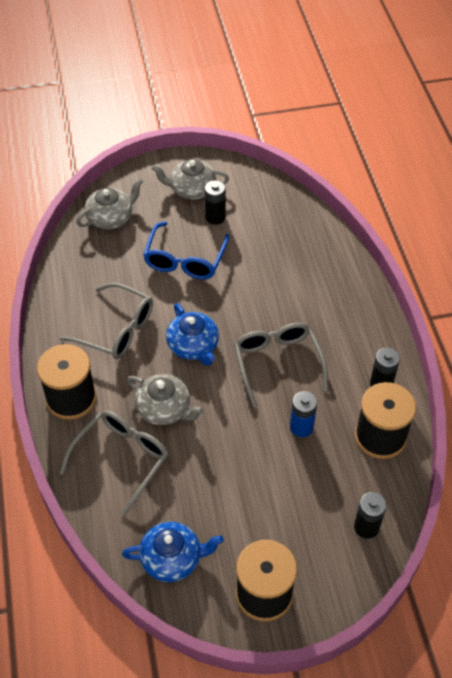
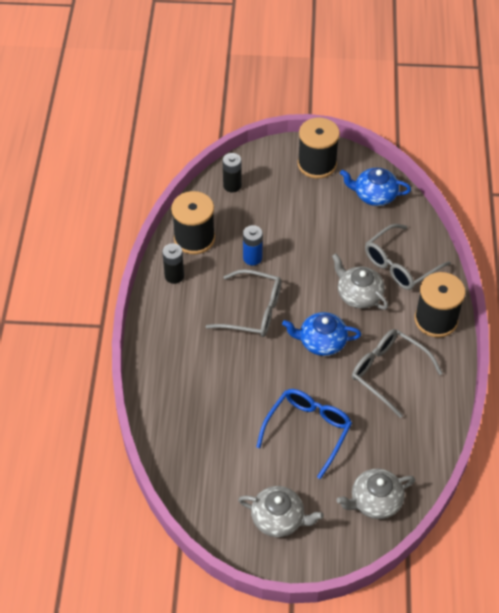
camera: 165 degrees left, 0 degrees up
blue teapot [166,303,219,366] -> blue teapot turned 75 degrees counterclockwise [282,312,361,356]
black battery [205,180,226,225] -> none
grey glasses [234,322,328,407] -> grey glasses turned 75 degrees counterclockwise [205,269,281,337]

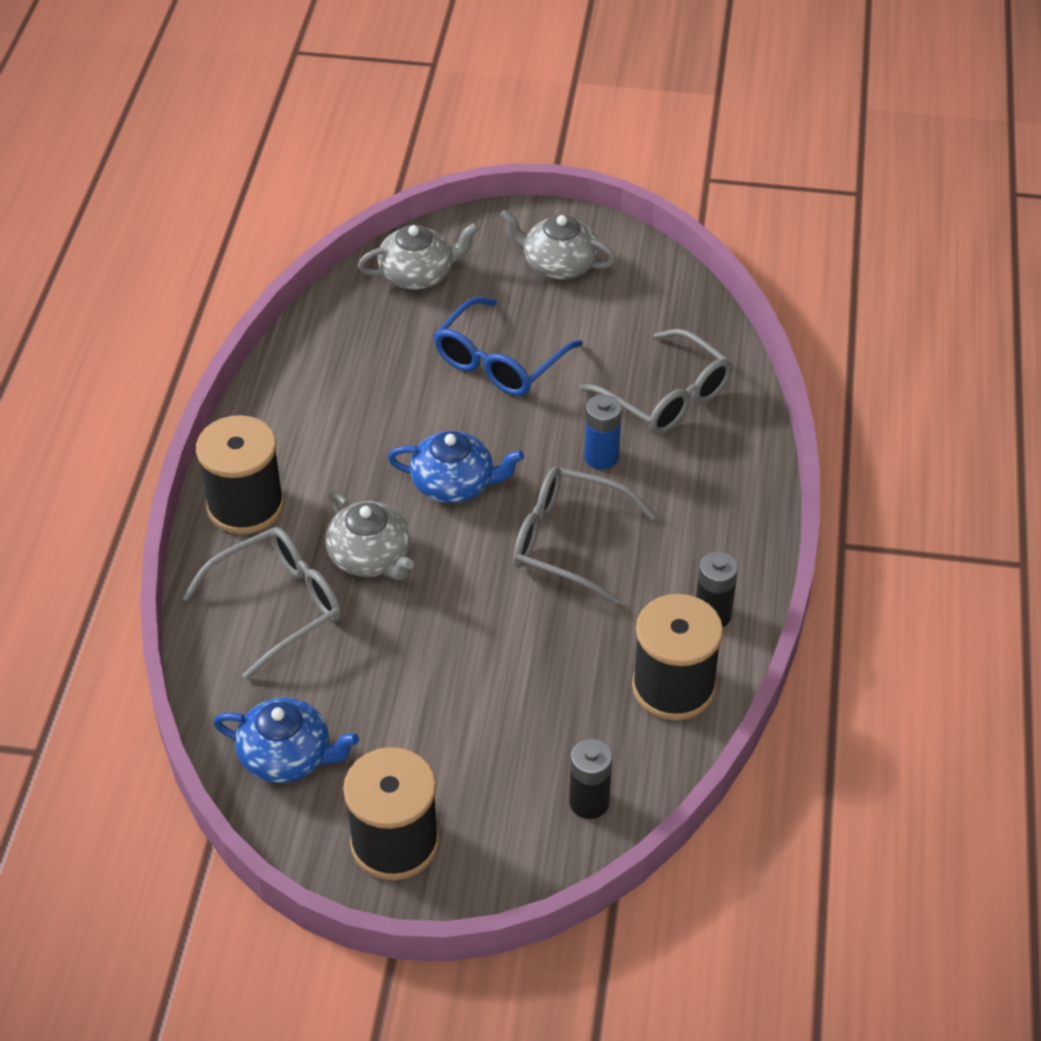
camera: 175 degrees left, 5 degrees down
blue battery [243,225,263,265] -> blue battery moved to [584,394,622,470]
grey glasses [352,329,443,418] -> grey glasses moved to [579,329,732,435]

